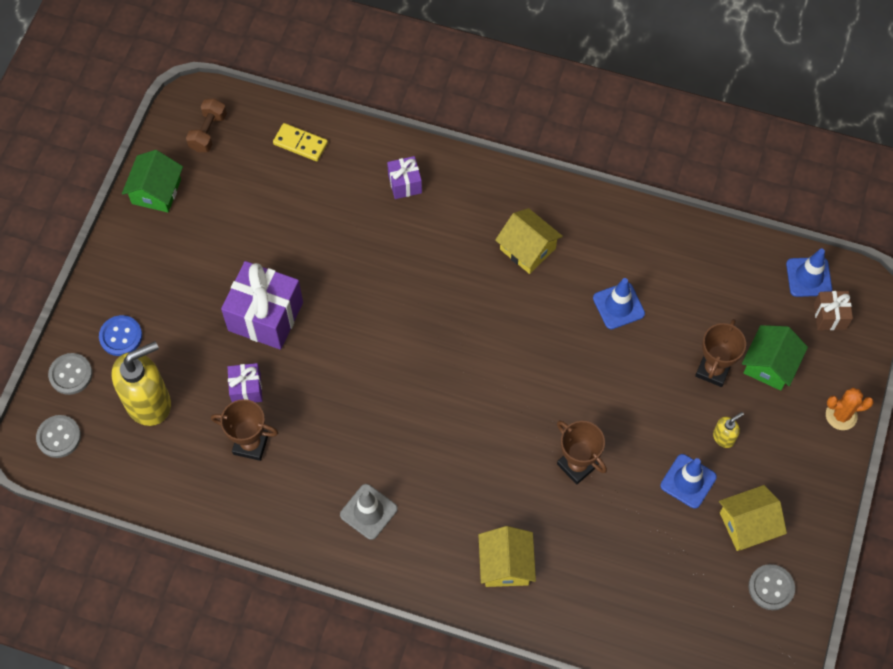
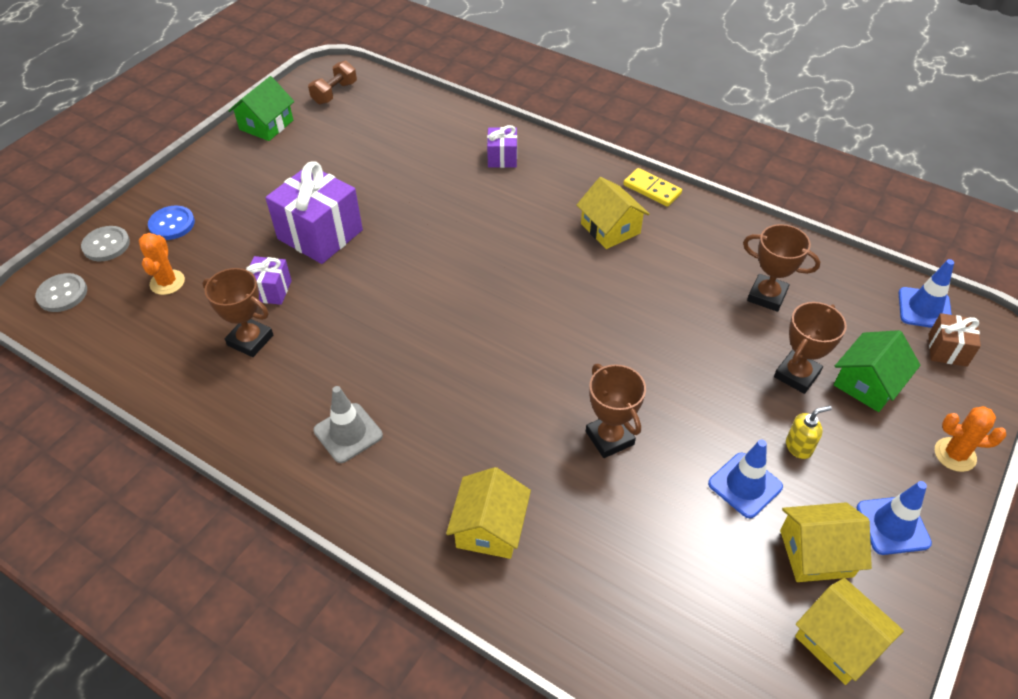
camera: 15 degrees right, 15 degrees down
yellow soap dispenser [112,341,171,426] -> orange cactus [139,233,185,295]
yellow domino [273,123,328,161] -> yellow domino moved to [623,168,682,207]
blue traffic cone [593,278,645,329] -> blue traffic cone moved to [856,481,932,555]
grey button [749,564,795,610] -> yellow house [795,578,904,685]
none -> brown trophy [743,224,820,312]

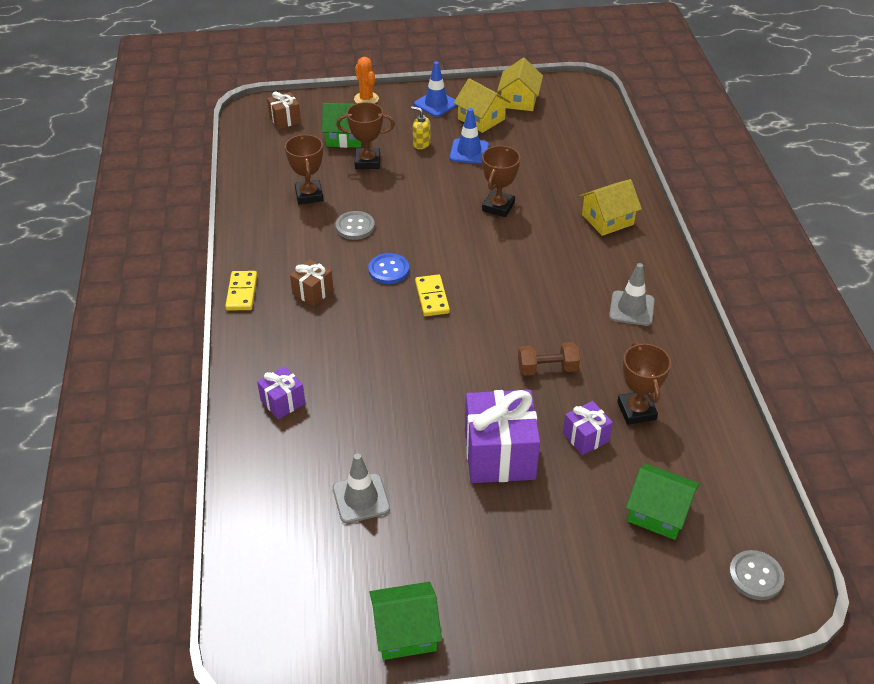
camera: 130 degrees left, 5 degrees down
grey button [81,226,130,261] -> grey button moved to [335,211,375,240]
orange cactus [139,233,185,295] -> green house [626,464,700,540]
blue button [148,206,195,240] -> blue button moved to [368,253,409,284]
brown dumbbell [308,60,357,105] -> brown dumbbell moved to [518,342,580,375]
yellow house [576,177,650,249] -> brown gift [290,259,334,306]
blue traffic cone [899,259,954,328] -> none
none -> grey traffic cone [333,453,390,523]
none -> yellow domino [415,274,450,316]

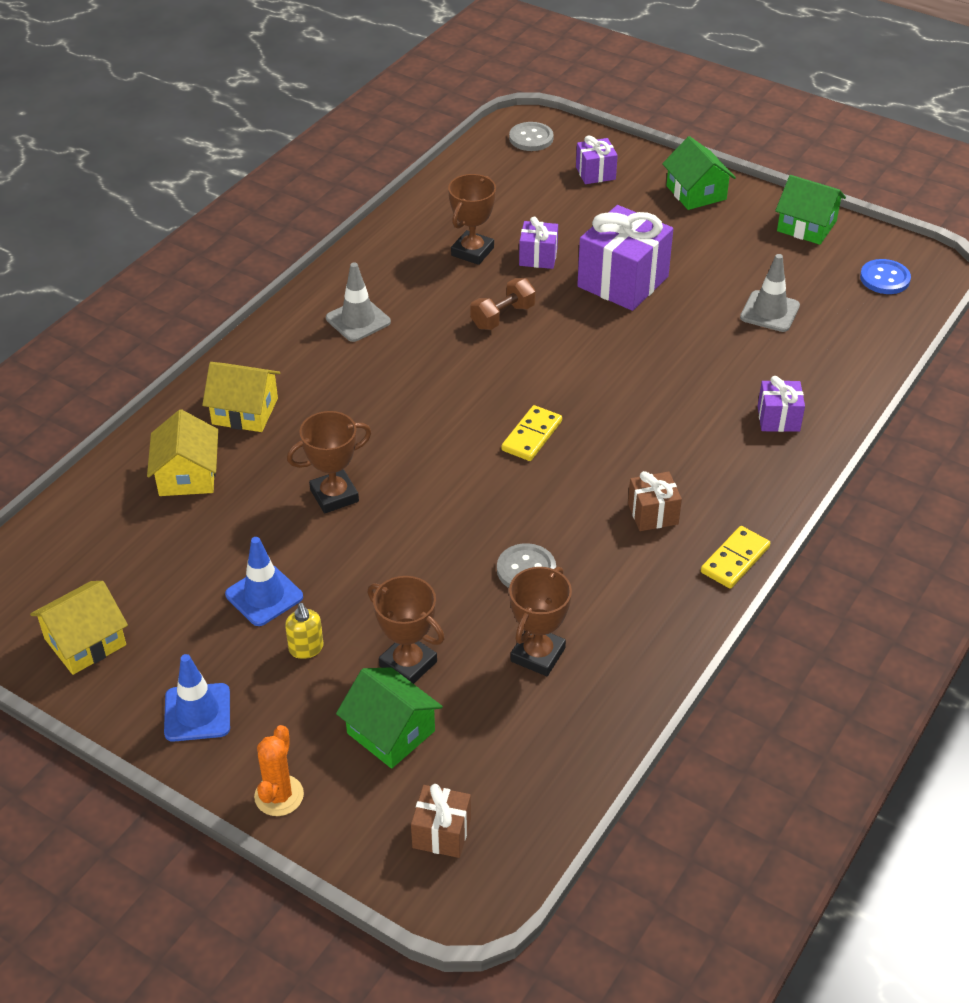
camera: 140 degrees left, 0 degrees up
blue button [368,253,409,284] -> blue button moved to [860,259,911,294]
yellow house [454,78,510,133] -> yellow house moved to [147,409,218,496]
brown dumbbell [518,342,580,375] -> brown dumbbell turned 75 degrees counterclockwise [470,278,536,330]
green house [626,464,700,540] -> green house moved to [662,136,736,210]
none -> purple gift [576,135,618,184]

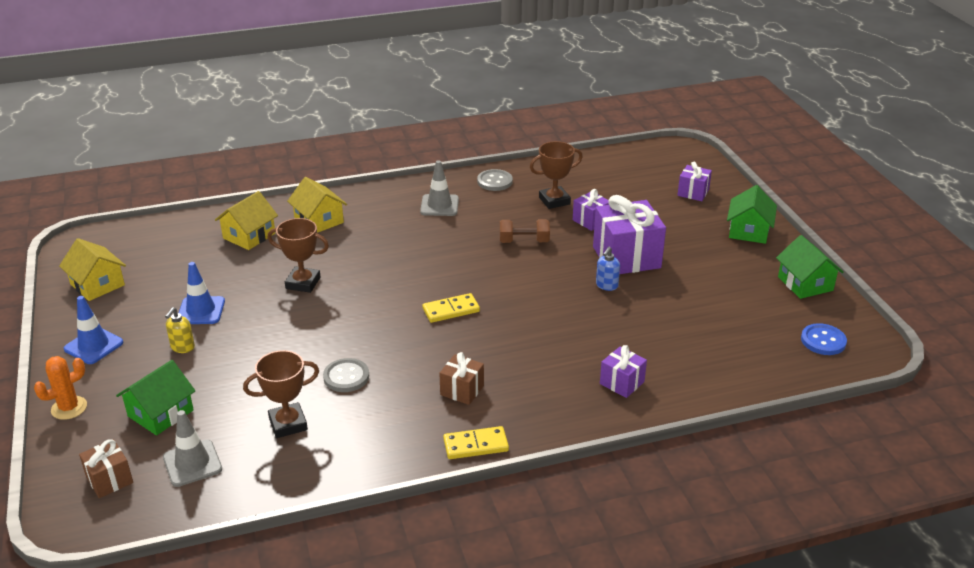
camera: 40 degrees right, 10 degrees down
yellow house [30,581,128,675] -> yellow house turned 45 degrees clockwise [59,238,126,301]
green house [336,667,443,769] -> green house turned 45 degrees clockwise [116,360,195,436]
brown trophy [367,576,445,684] -> none
grey button [509,122,554,151] -> grey button moved to [477,169,513,191]
grey traffic cone [740,254,800,332] -> grey traffic cone moved to [163,410,222,487]
none -> blue soap dispenser [596,247,620,291]

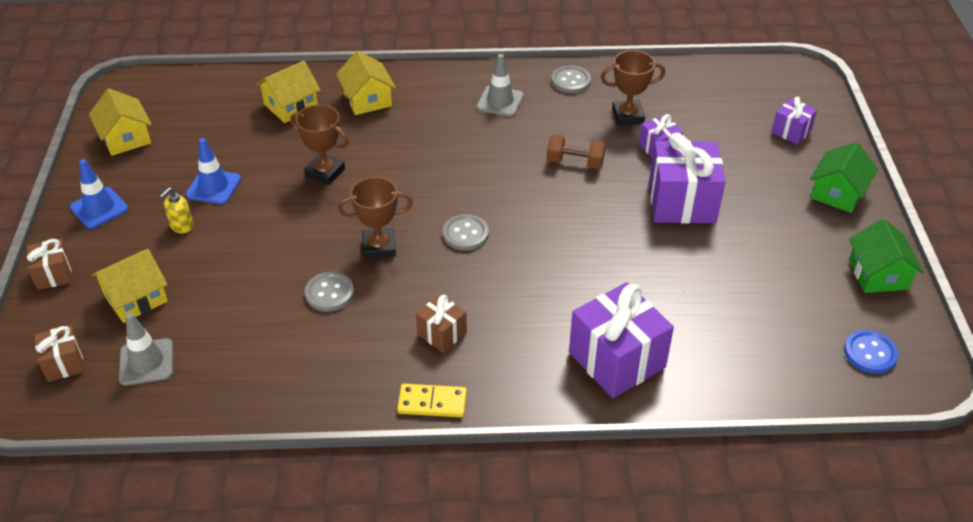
camera: 15 degrees right, 10 degrees up
orange cactus [34,356,87,420] -> brown gift [27,239,72,290]
green house [116,360,195,436] -> yellow house [92,249,168,323]
brown trophy [243,350,319,438] -> brown trophy moved to [337,177,413,259]
yellow domino [422,293,480,323] -> grey button [443,214,489,251]
blue soap dispenser [596,247,620,291] -> none
purple gift [600,345,647,398] -> purple gift [569,282,674,398], size x1.93

